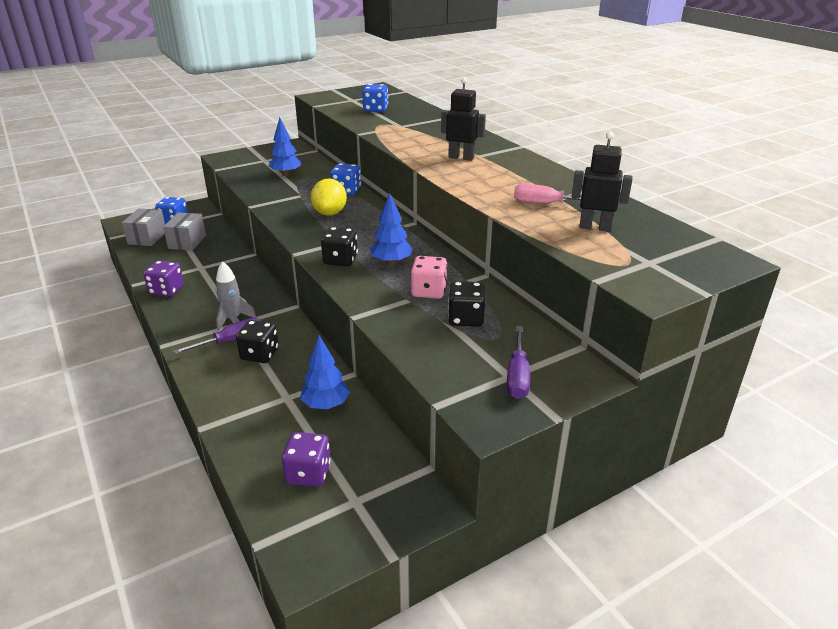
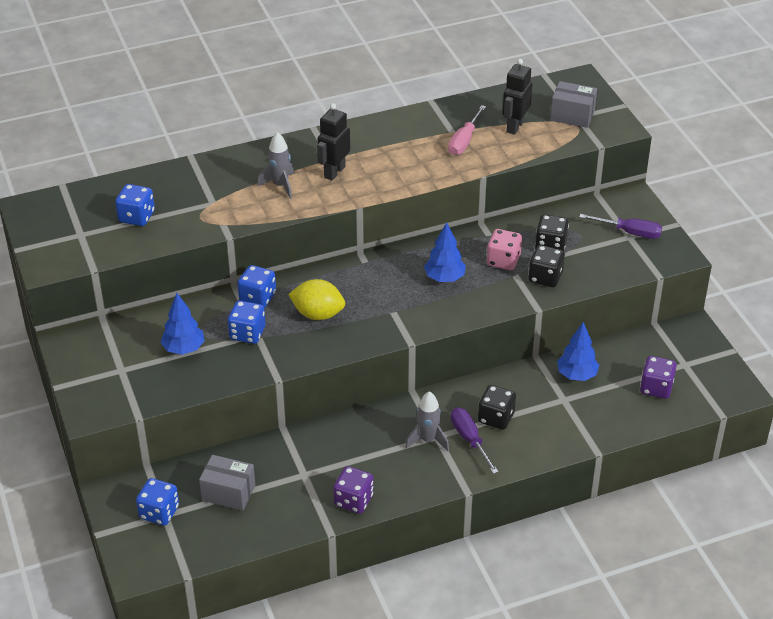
camera: 80 degrees left, 10 degrees up
grey box [122,209,165,246] -> grey box moved to [550,81,597,128]
black dice [321,227,358,266] -> black dice moved to [528,245,565,287]
none -> blue dice [228,301,266,344]
none -> grey rocket [257,132,294,199]

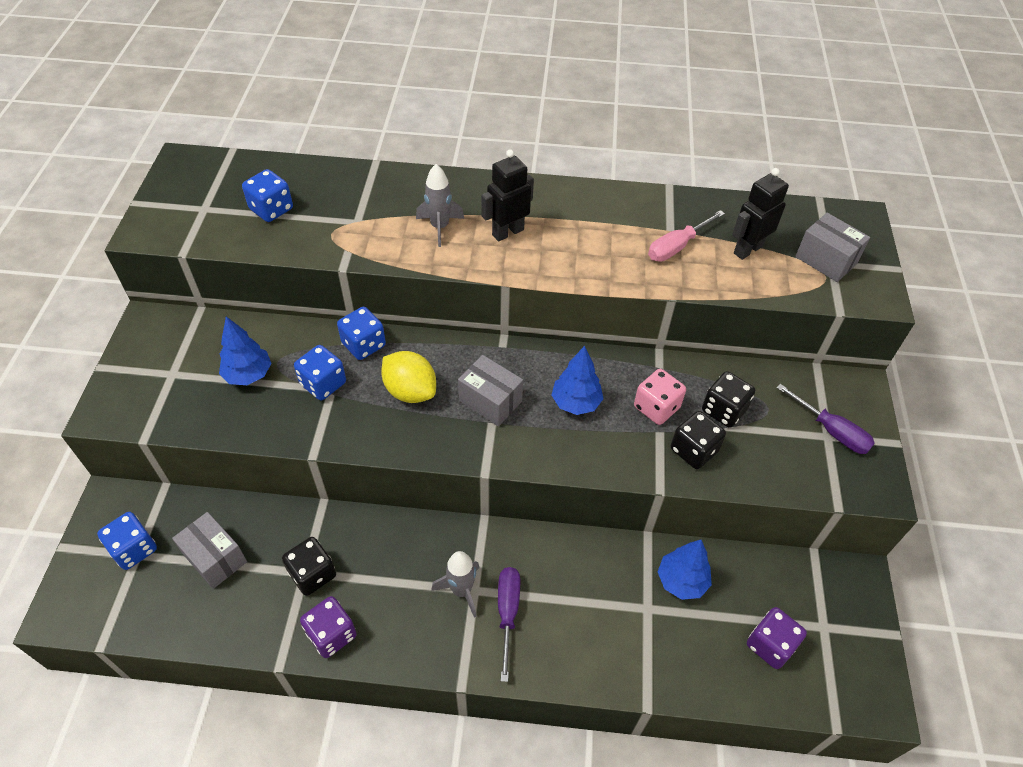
camera: 25 degrees right, 10 degrees up
black dice [478,385,516,430] -> black dice moved to [282,537,336,596]
none -> grey box [458,355,523,427]

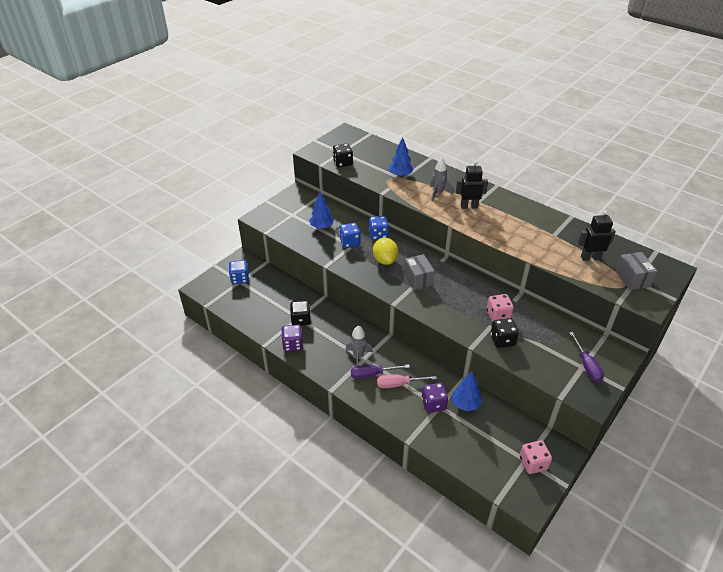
camera: 35 degrees right, 10 degrees down
grey box [172,512,247,589] -> none
blue dice [242,169,293,222] -> none
purple screwdriver [498,567,520,682] -> purple screwdriver turned 135 degrees counterclockwise [351,364,410,379]
blue tree [551,346,604,415] -> blue tree moved to [389,137,414,177]
pink screwdriver [648,210,725,262] -> pink screwdriver moved to [377,375,437,388]
black dice [702,371,755,428] -> black dice moved to [333,144,353,167]
purple dice [747,607,807,669] -> purple dice moved to [422,383,448,413]
none -> pink dice [519,440,552,474]

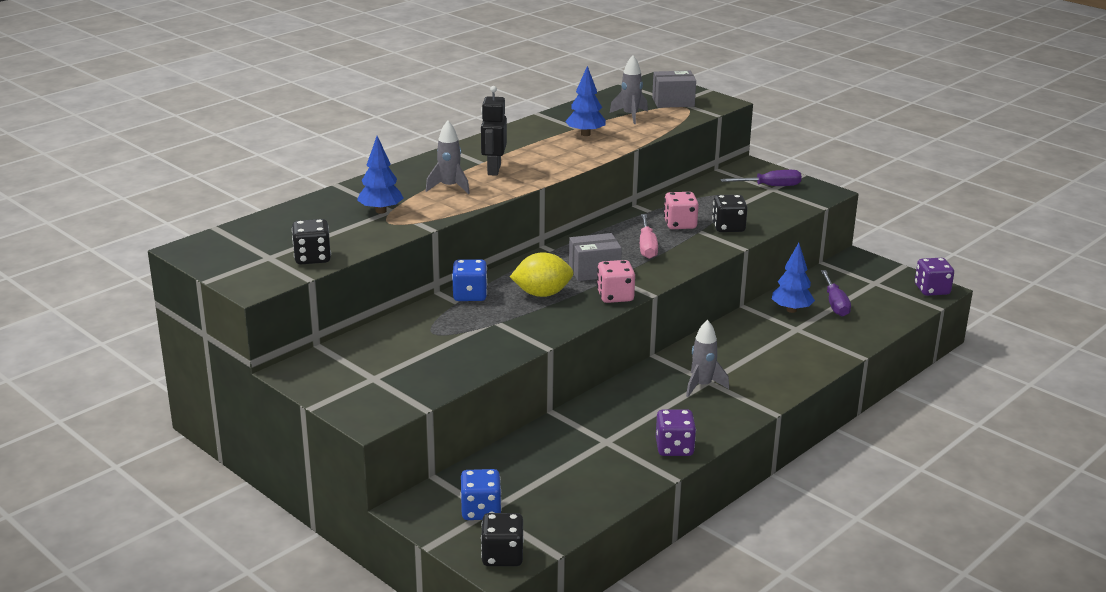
camera: 85 degrees left, 15 degrees down
black dice [290,301,311,326] -> black dice moved to [481,513,524,566]
blue tree [309,192,334,229] -> blue tree moved to [565,66,606,136]
blue dice [339,223,360,248] -> none
purple screwdriver [351,364,410,379] -> purple screwdriver moved to [821,270,851,317]
pink screwdriver [377,375,437,388] -> pink screwdriver moved to [640,214,658,259]
purple dice [422,383,448,413] -> purple dice moved to [915,258,954,296]
pink dice [519,440,552,474] -> pink dice moved to [597,260,635,303]
black robot [578,210,616,261] -> grey rocket [610,55,648,124]

